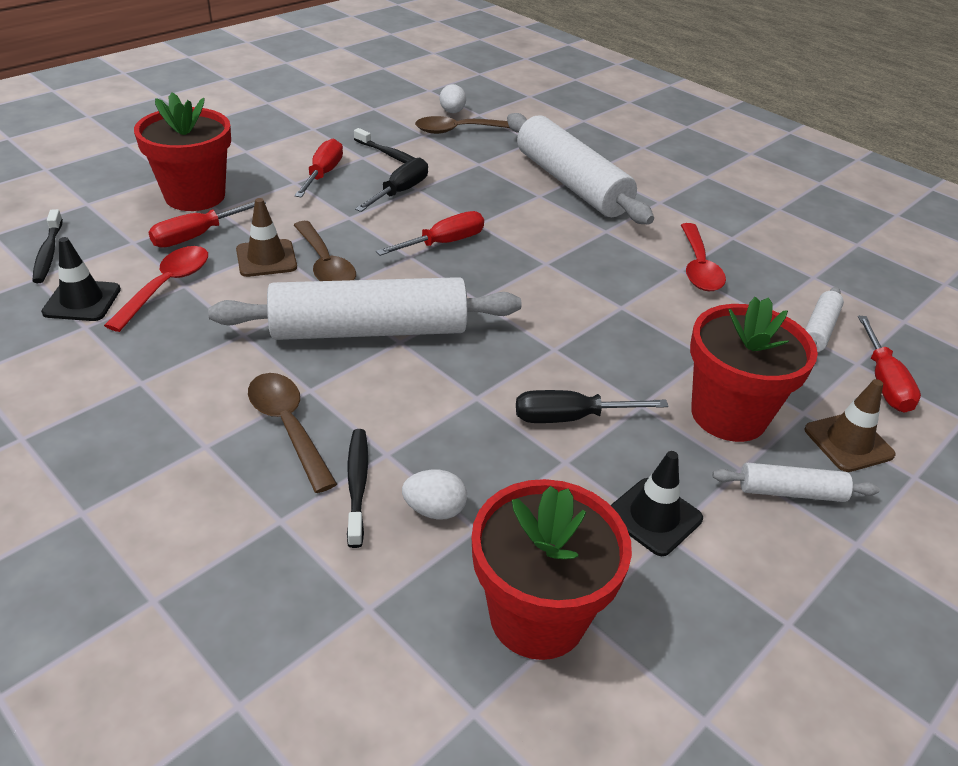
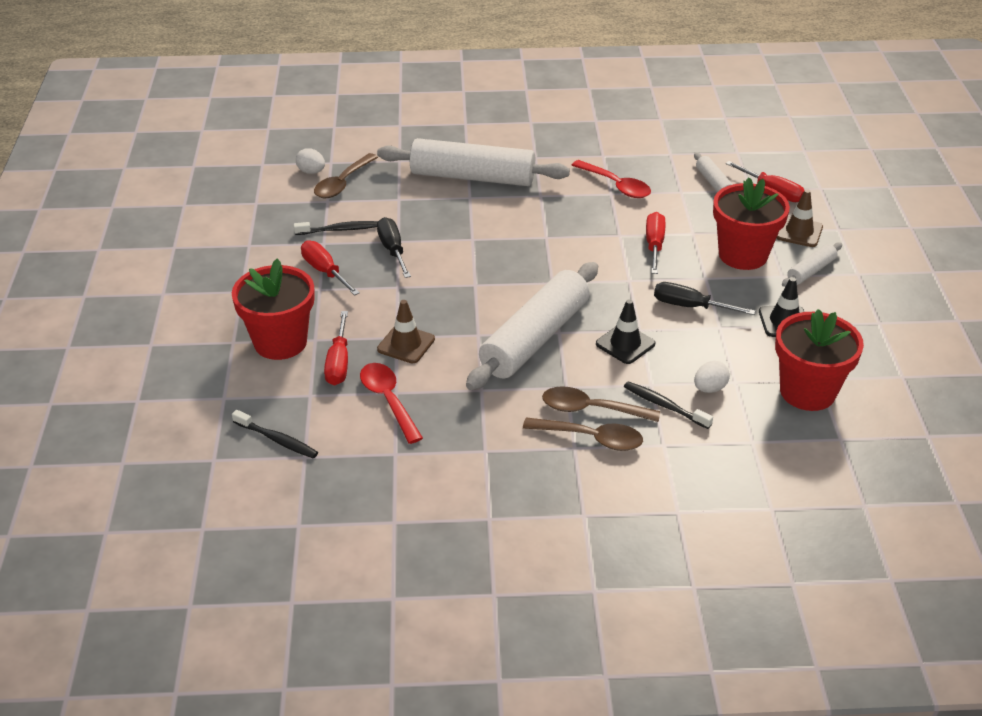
camera: 45 degrees left, 0 degrees up
black traffic cone [41,237,121,321] -> black traffic cone moved to [596,299,655,364]
brown spoon [294,221,356,281] -> brown spoon moved to [523,417,643,451]
red screwdriver [376,211,484,256] -> red screwdriver moved to [646,212,666,274]
black screwdriver [516,390,669,423] -> black screwdriver turned 75 degrees clockwise [654,282,755,315]

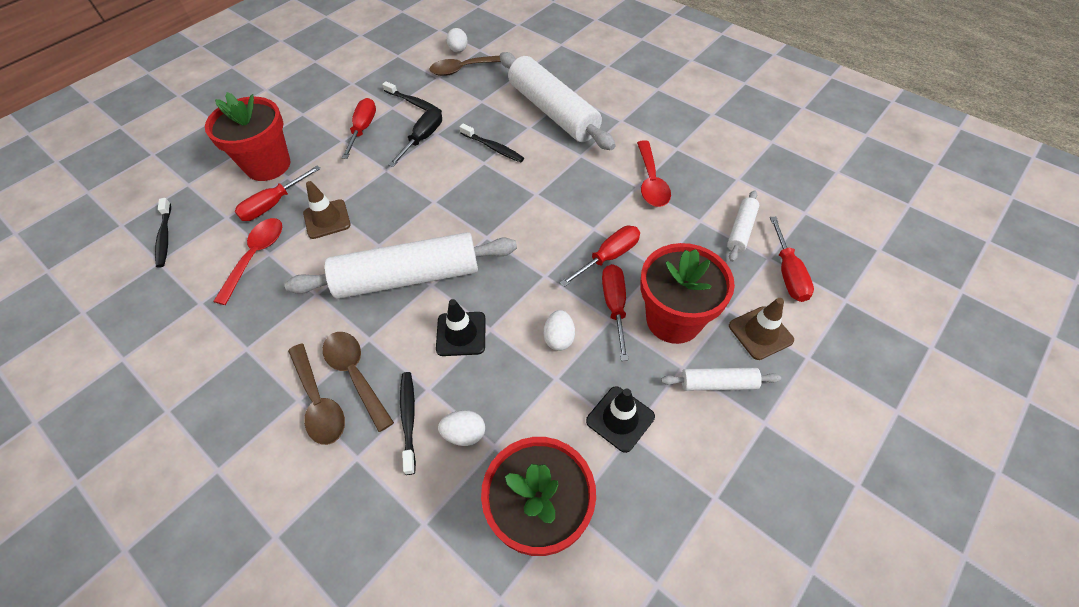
camera: 45 degrees right, 15 degrees up
black screwdriver [654,282,755,315] -> white egg [544,310,575,351]
none -> black toothbrush [459,123,524,163]
none -> red screwdriver [602,264,629,361]

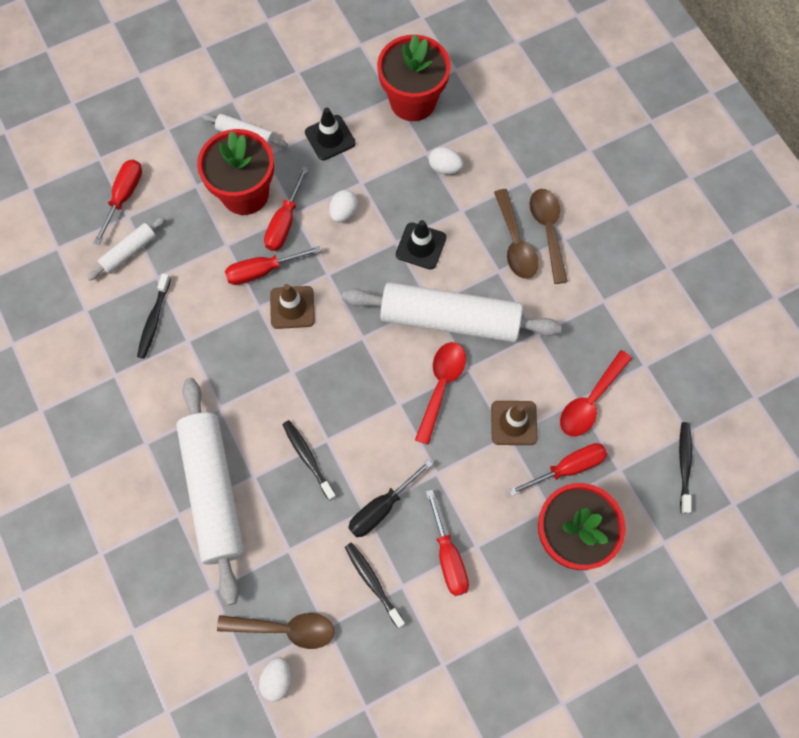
camera: 160 degrees left, 15 degrees up
red screwdriver [342,98,376,159] -> red screwdriver turned 45 degrees counterclockwise [426,489,469,596]
black toothbrush [400,372,416,475] -> black toothbrush moved to [137,273,171,359]
red spoon [637,140,671,207] -> red spoon moved to [415,342,466,445]
brown traffic cone [729,298,794,360] -> brown traffic cone moved to [270,284,315,329]

